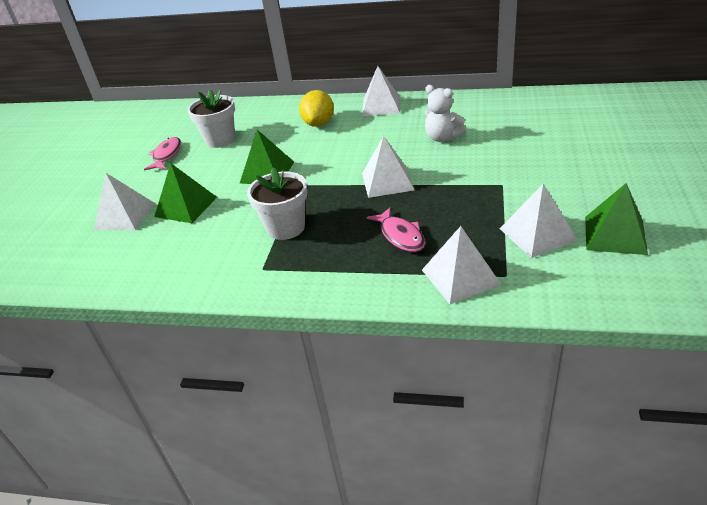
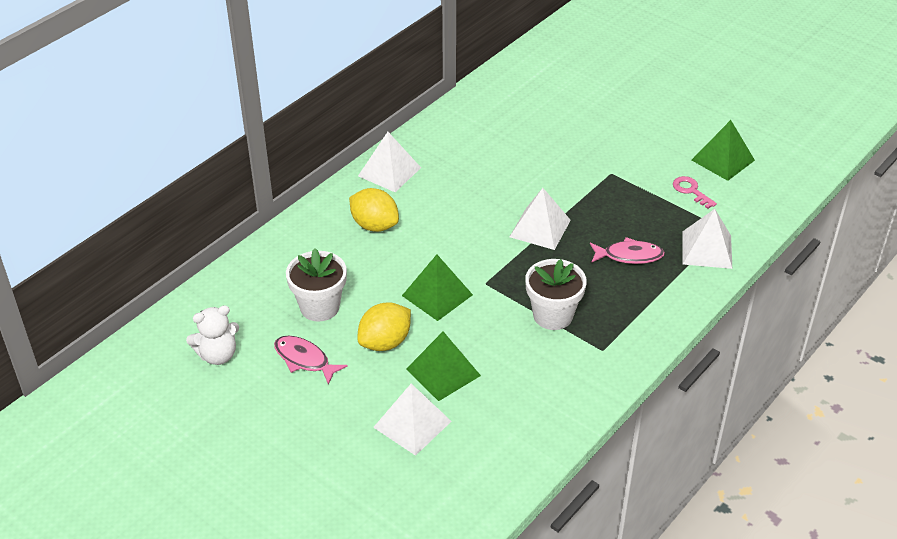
camera: 65 degrees left, 5 degrees up
white teddy bear [425,85,466,142] -> white teddy bear moved to [186,305,239,365]
white pyramid [500,184,578,258] -> pink key [673,176,717,209]
none -> yellow lemon [357,302,411,351]

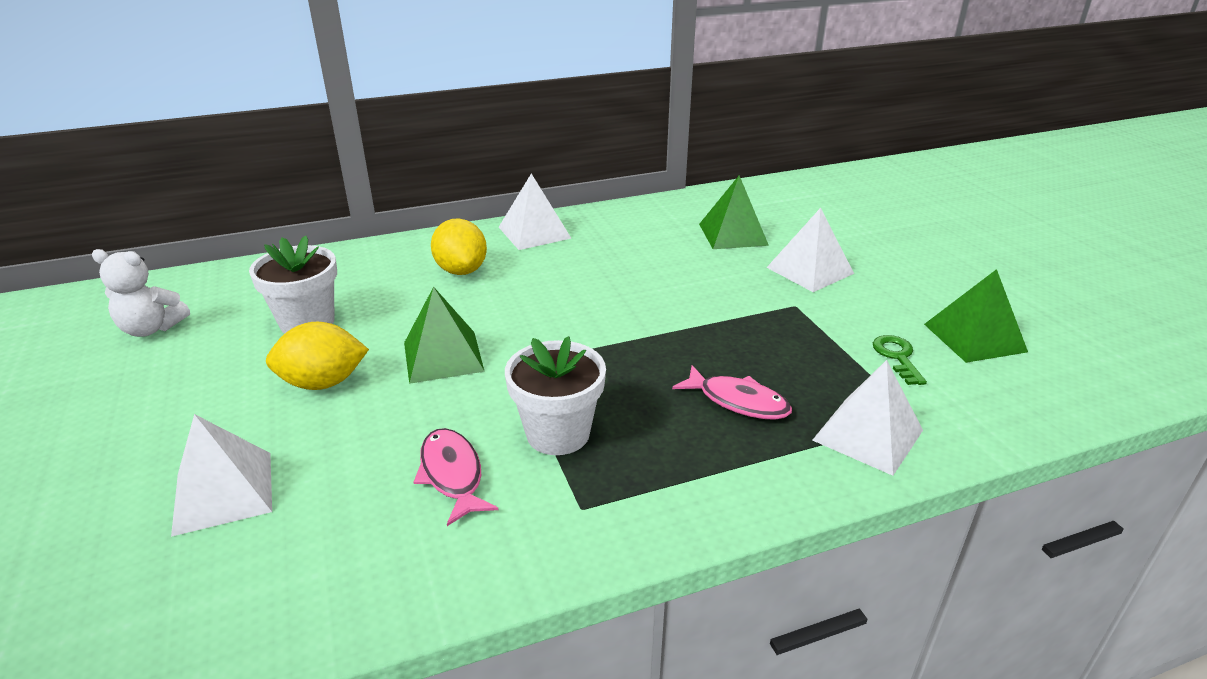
camera: 30 degrees right, 10 degrees down
pink fish [274,336,348,385] -> pink fish moved to [413,428,498,526]
green pyramid [406,332,481,401] -> green pyramid moved to [699,176,769,249]
white pyramid [510,188,571,250] -> white pyramid moved to [767,208,854,292]
pink key [673,176,717,209] -> green key [873,335,927,385]

